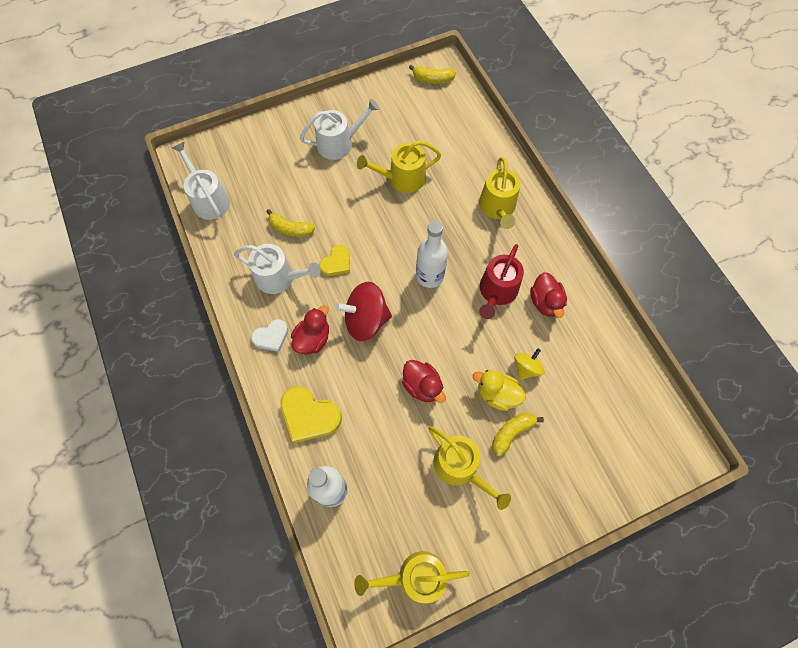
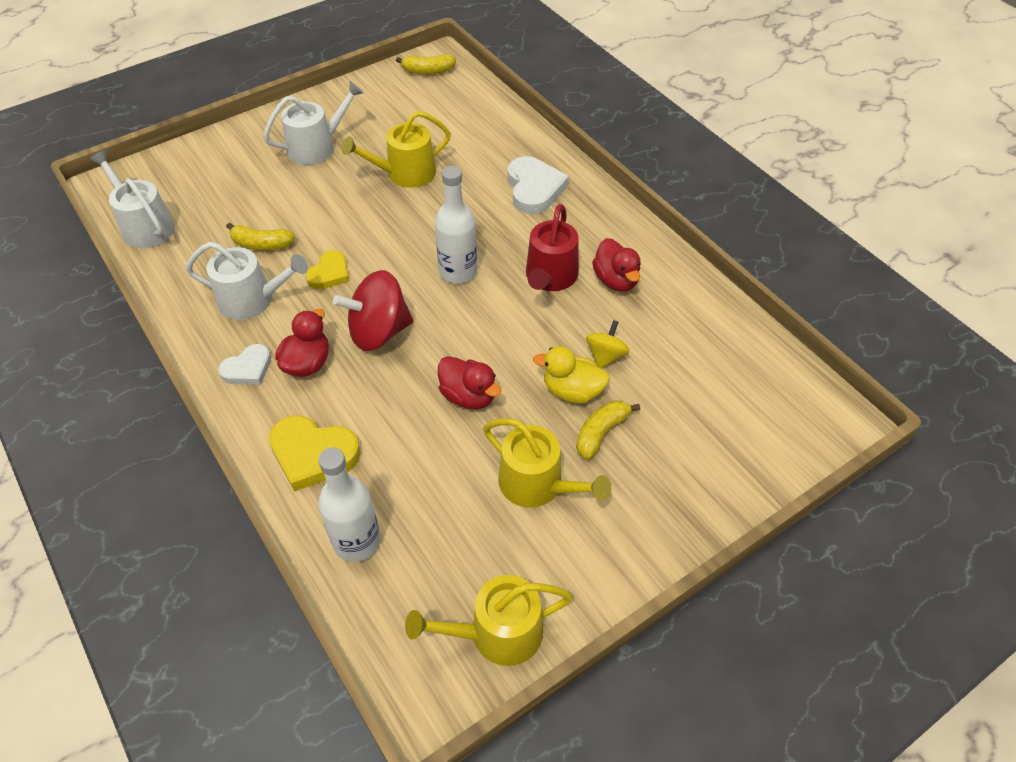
camera: 10 degrees left, 15 degrees down
yellow watering can [479,157,520,229] -> white heart [508,156,569,214]

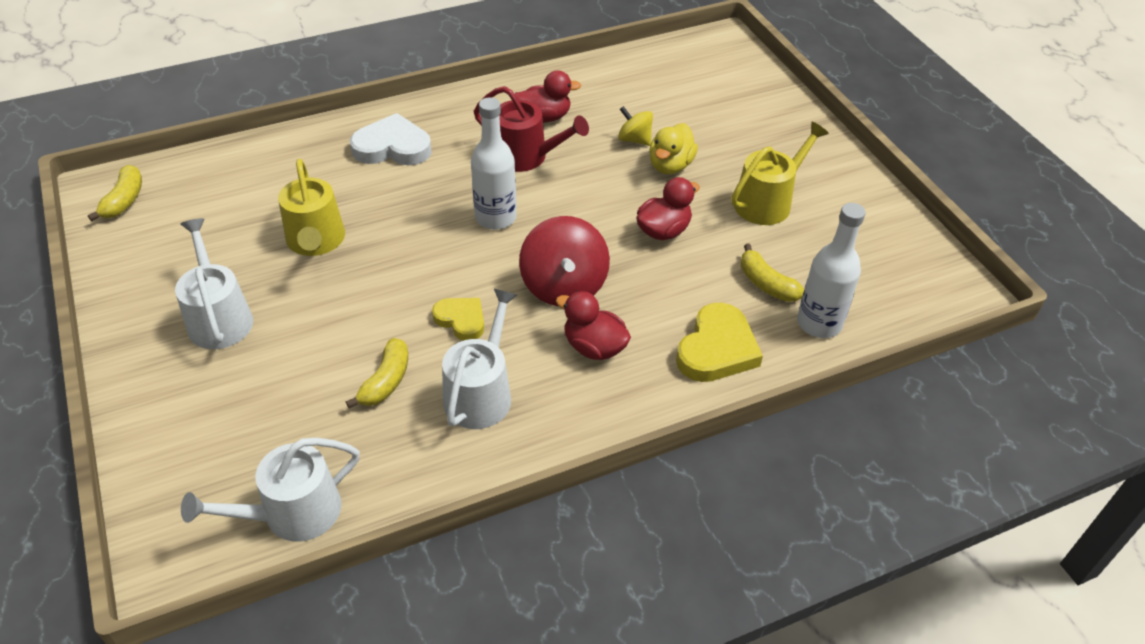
camera: 80 degrees left, 5 degrees down
white heart [218,344,271,385] -> none
yellow watering can [405,575,572,666] -> none
yellow banana [576,400,640,459] -> yellow banana moved to [741,244,804,302]

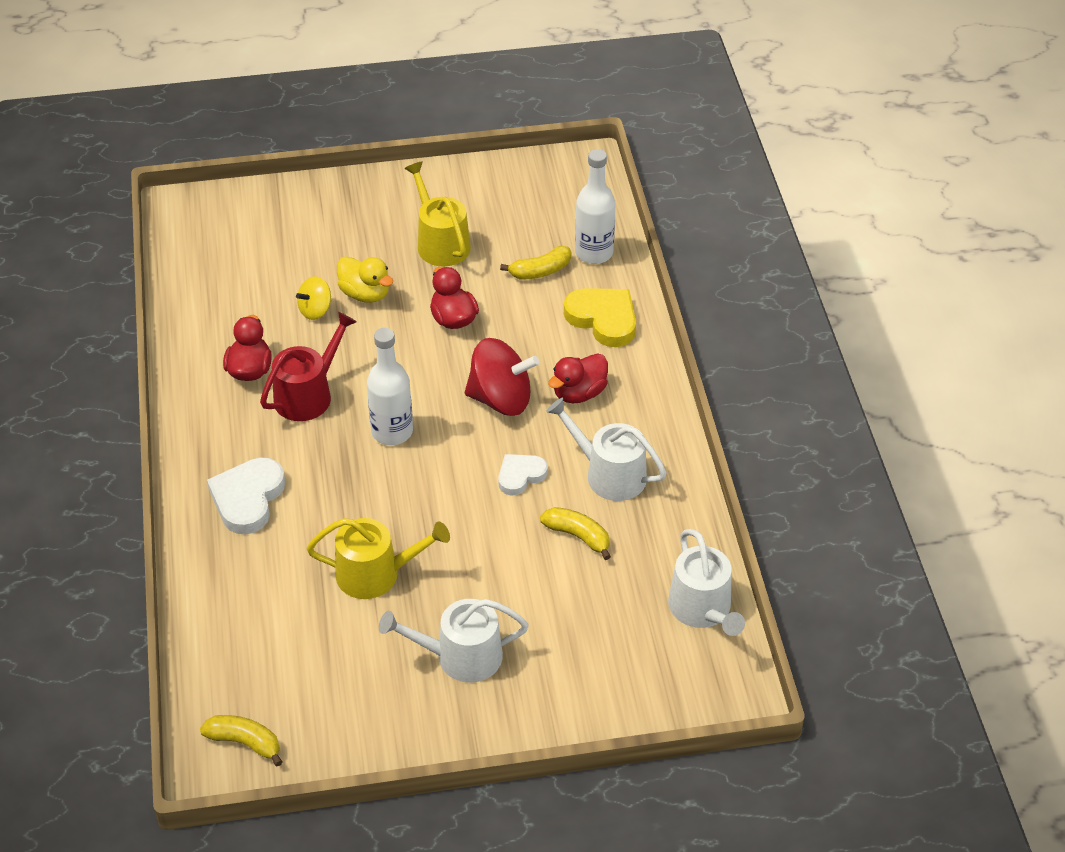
camera: 75 degrees left, 0 degrees up
yellow heart [432,298,484,341] -> white heart [498,454,548,495]

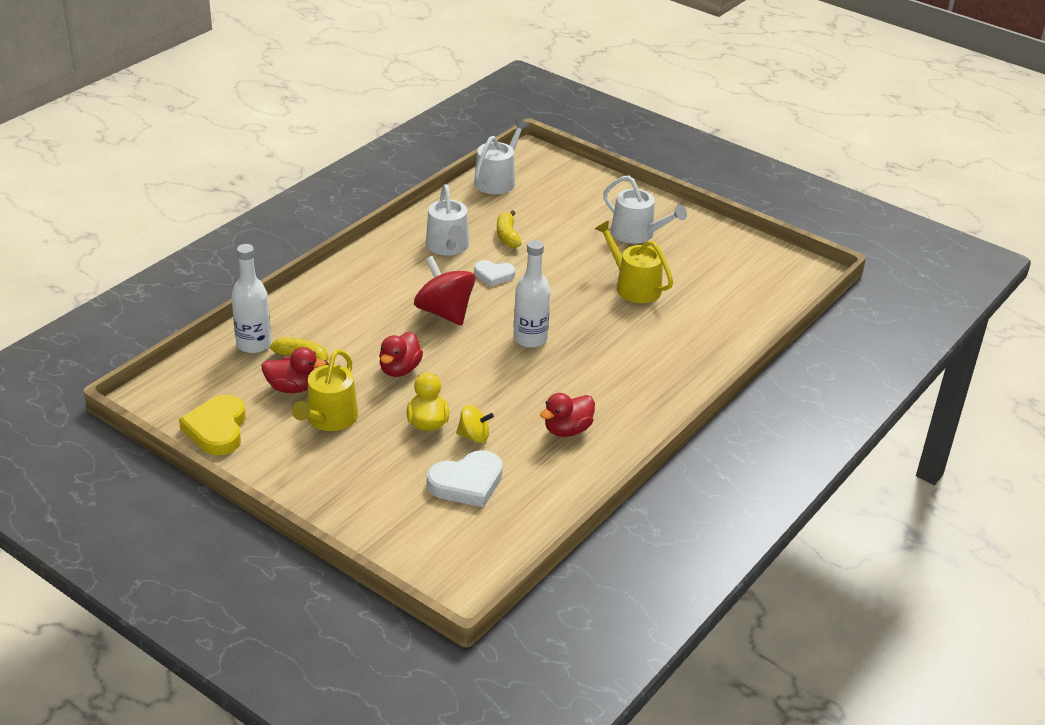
camera: 135 degrees left, 10 degrees down
yellow banana [200,715,282,767] -> none
white heart [207,458,285,534] -> white heart moved to [427,450,503,507]
red watering can [260,312,356,421] -> none
red duck [548,353,608,403] -> red duck moved to [262,347,326,393]
yellow heart [564,288,636,347] -> yellow heart moved to [179,395,246,455]

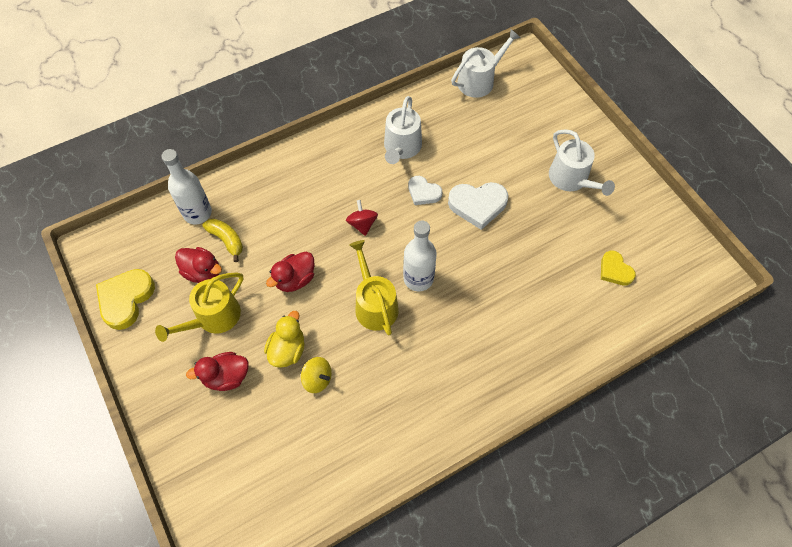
camera: 25 degrees right, 25 degrees up
red spinning top [414,256,476,326] -> red spinning top [346,200,378,236], size x0.55
white heart [427,450,503,507] -> white heart moved to [448,182,508,230]
yellow banana [497,210,522,248] -> none
red duck [540,393,595,437] -> red duck moved to [186,352,249,391]
yellow watering can [595,220,673,303] -> yellow watering can moved to [350,240,399,335]
none -> yellow heart [601,251,636,286]

